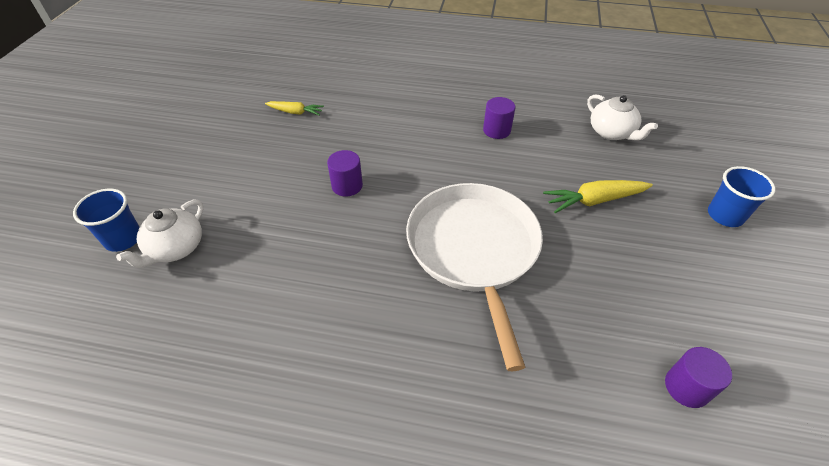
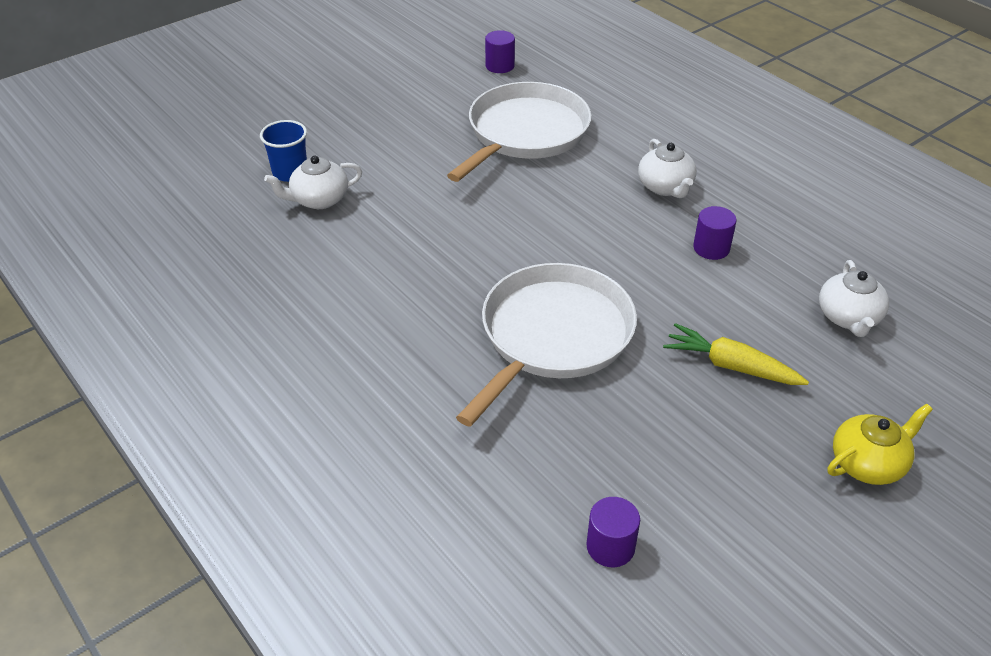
camera: 40 degrees right, 5 degrees down
yellow carrot [265,101,324,115] -> white pan [447,82,592,182]
purple cylinder [327,150,363,196] -> purple cylinder moved to [485,30,515,73]
blue cup [708,166,775,227] -> yellow teapot [827,404,933,485]
none -> white teapot [638,139,697,198]

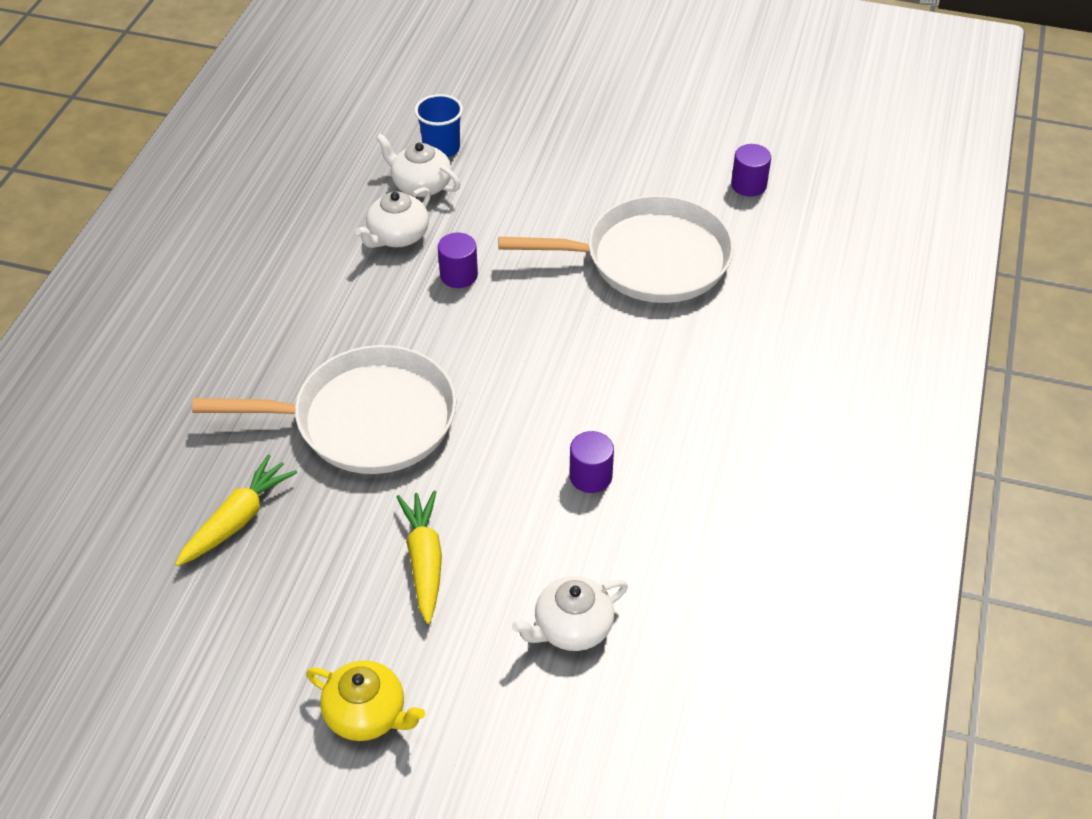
camera: 55 degrees right, 5 degrees up
purple cylinder [587,497,640,567] -> purple cylinder moved to [438,233,478,288]
white teapot [638,139,697,198] -> white teapot moved to [355,187,431,248]
none -> yellow carrot [175,454,297,566]

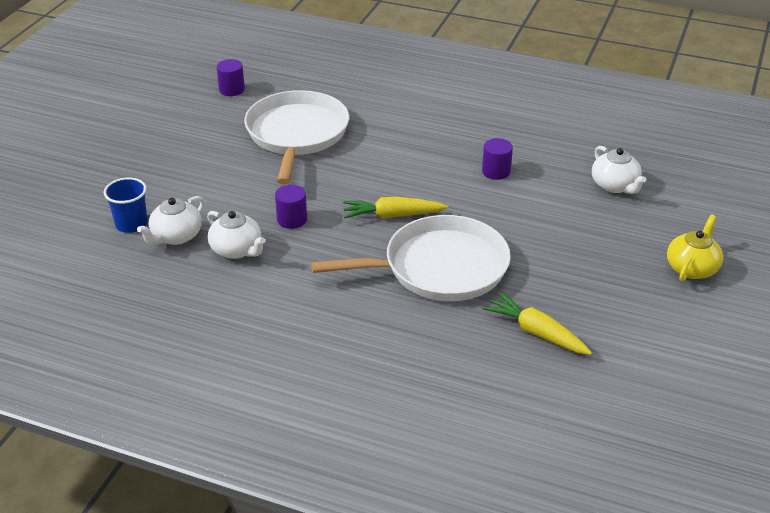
camera: 85 degrees left, 10 degrees down
white pan [192,345,457,474] -> white pan turned 75 degrees clockwise [311,215,511,301]
yellow carrot [396,491,442,624] -> yellow carrot moved to [343,197,448,219]

